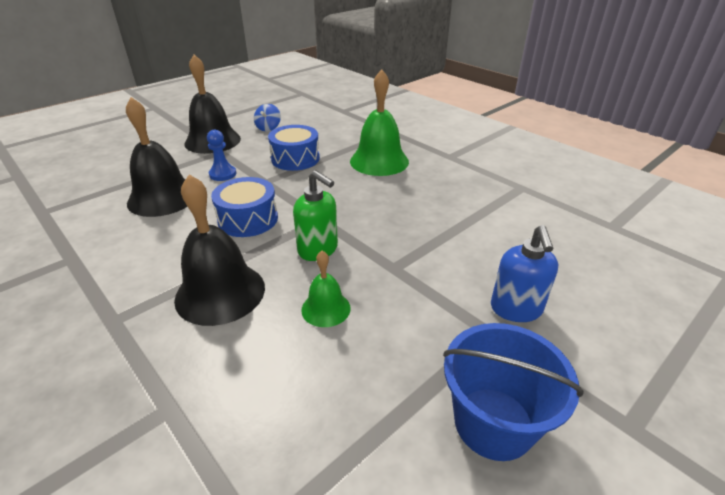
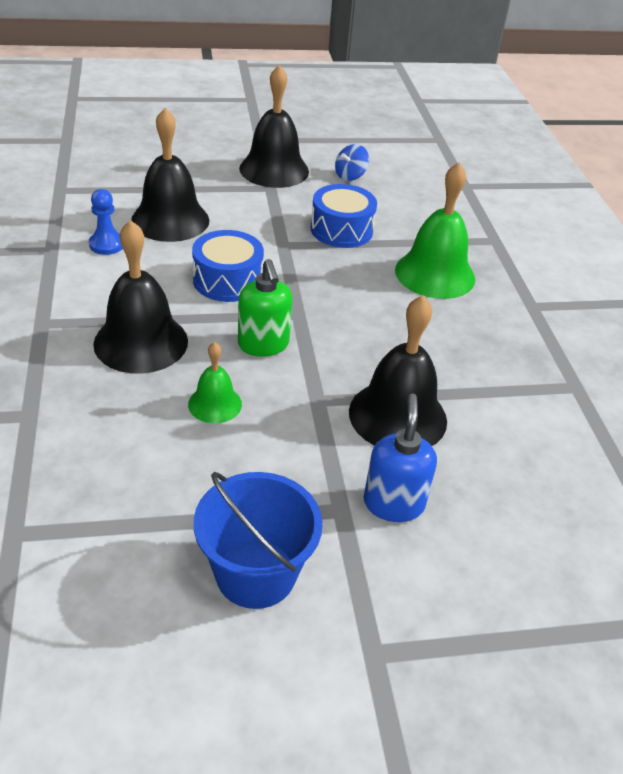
camera: 30 degrees right, 5 degrees up
blue pawn [207,130,236,181] -> blue pawn moved to [89,189,123,255]
blue soap dispenser [491,225,558,322] -> blue soap dispenser turned 150 degrees clockwise [364,394,437,522]
none -> black bell [349,295,447,446]

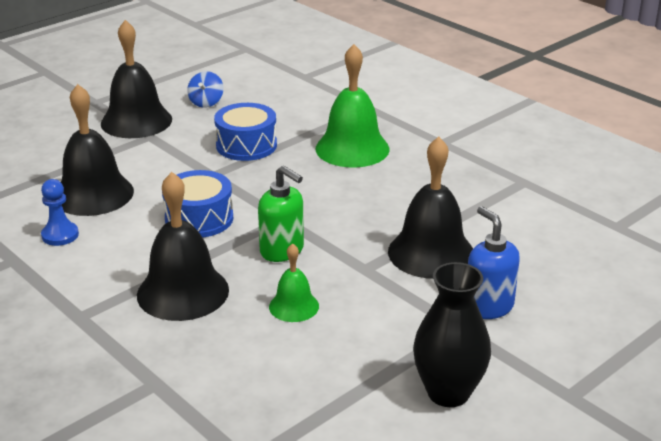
camera: 30 degrees left, 10 degrees down
blue bucket [194,472,323,609] -> black vase [413,262,491,407]

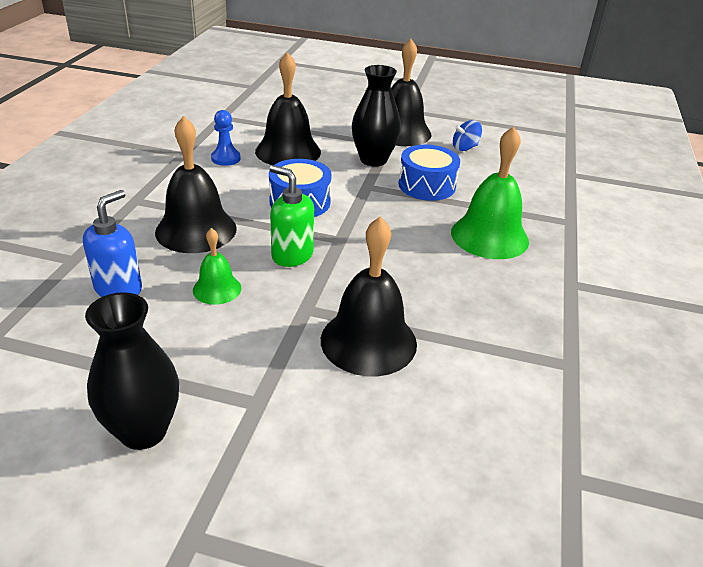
camera: 55 degrees right, 5 degrees up
green soap dispenser [258,165,304,262] -> green soap dispenser turned 120 degrees clockwise [270,165,314,267]
blue soap dispenser [468,206,520,319] -> blue soap dispenser moved to [83,190,142,297]
none -> black vase [352,65,401,167]

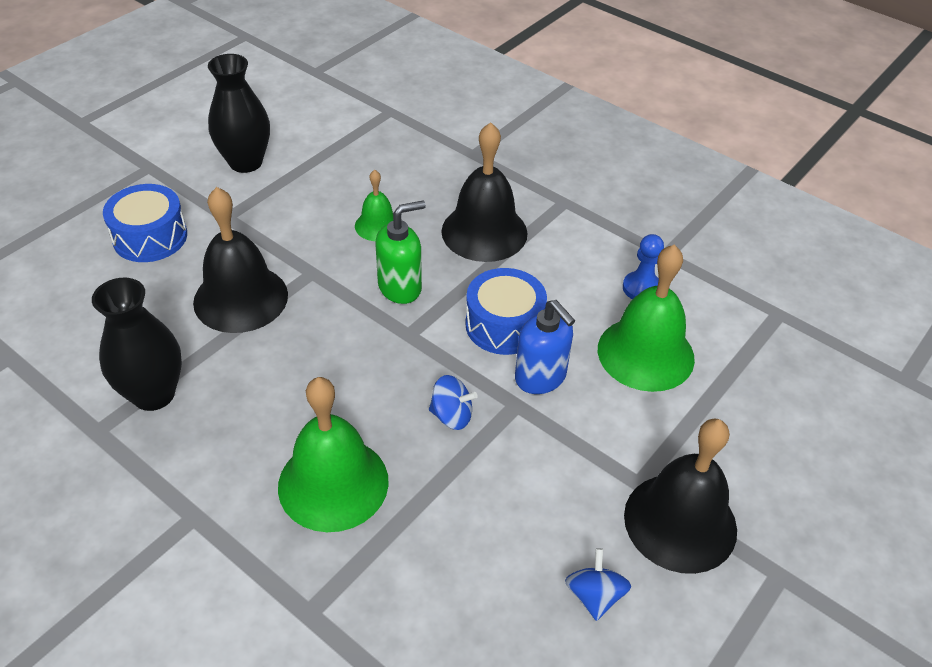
camera: 115 degrees right, 10 degrees up
blue soap dispenser [83,190,142,297] -> blue soap dispenser moved to [515,300,575,394]
black bell [255,52,321,165] -> green bell [598,245,695,392]
black vase [352,65,401,167] -> black vase moved to [92,278,182,411]
blue drum [398,145,460,201] -> blue drum moved to [103,184,187,262]
none -> blue spinning top [429,375,478,430]

